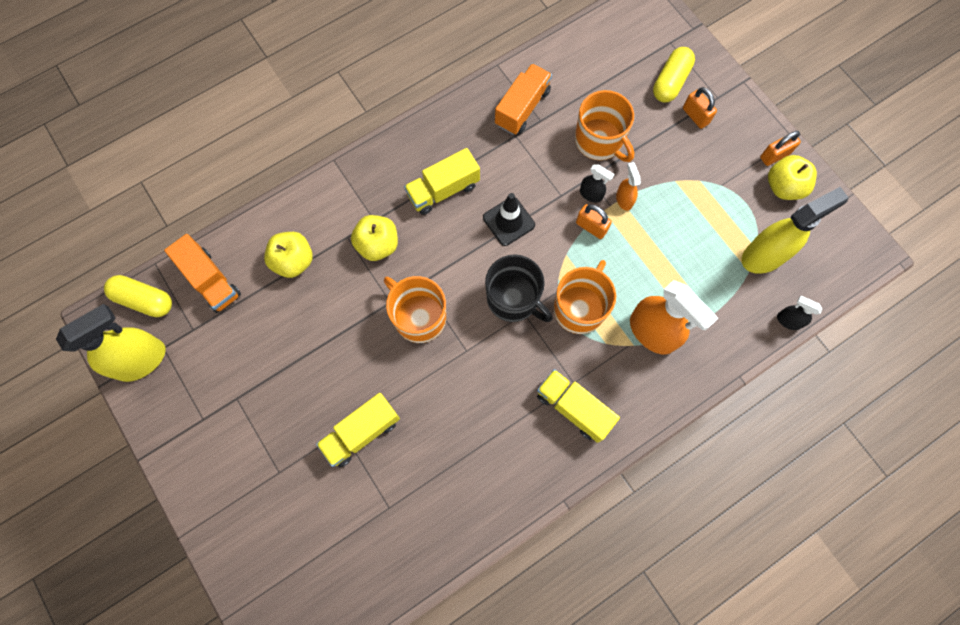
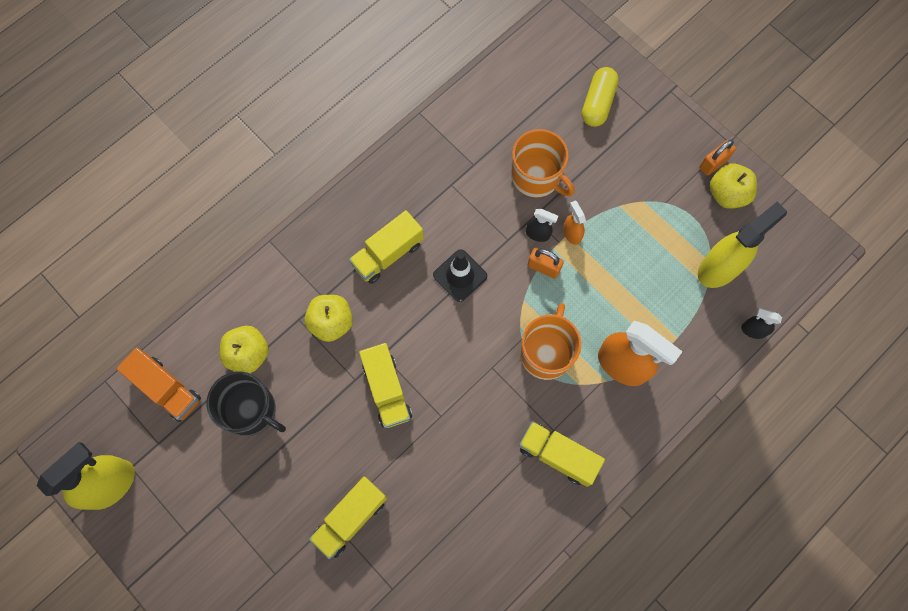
camera: 10 degrees left, 0 degrees up
yellow capsule [104,275,172,317] -> none
orange mug [384,276,446,343] -> yellow truck [359,343,412,428]
black mug [485,254,553,322] -> black mug moved to [206,371,286,436]
orange truck [495,64,552,135] -> none
orange padlock [683,87,717,129] -> none

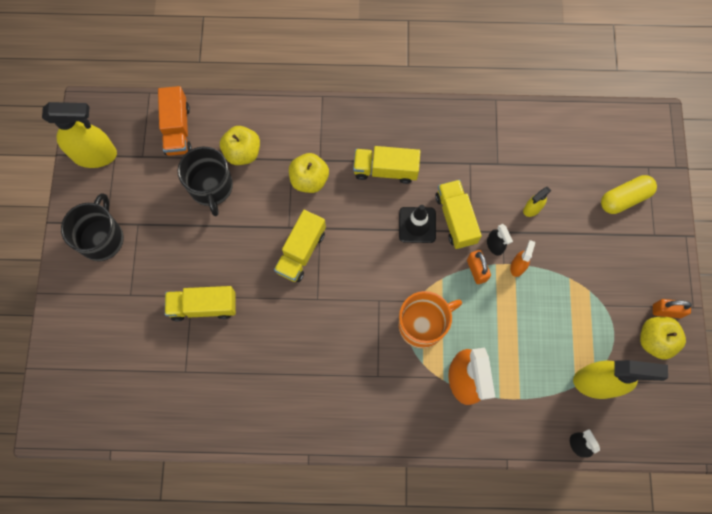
camera: 45 degrees right, 0 degrees up
orange mug [511,129,575,198] -> yellow spray bottle [523,187,551,217]
yellow truck [519,421,605,487] -> yellow truck moved to [435,180,482,249]
none -> black mug [61,193,124,261]

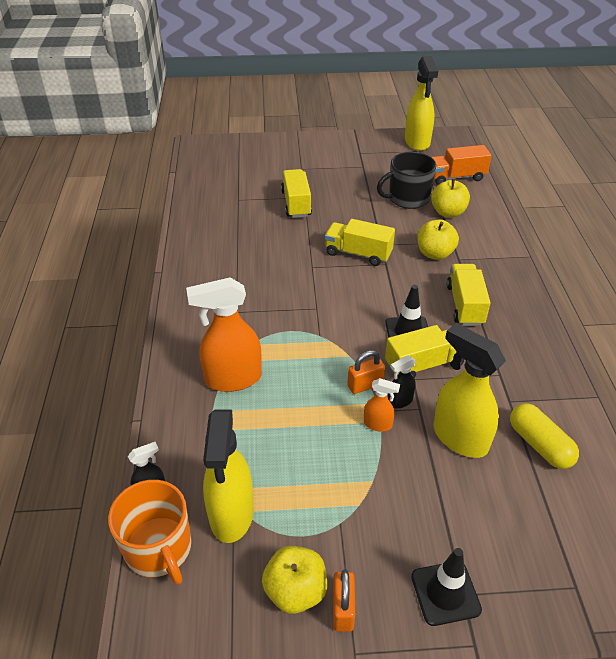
camera: 85 degrees right, 30 degrees down
black mug [61,193,124,261] -> none
orange mug [399,291,462,348] -> orange mug moved to [108,480,192,585]
yellow spray bottle [523,187,551,217] -> yellow spray bottle [433,323,506,458], size x2.09
yellow capsule [601,175,657,214] -> yellow capsule moved to [510,403,579,469]
none -> black traffic cone [411,548,482,626]

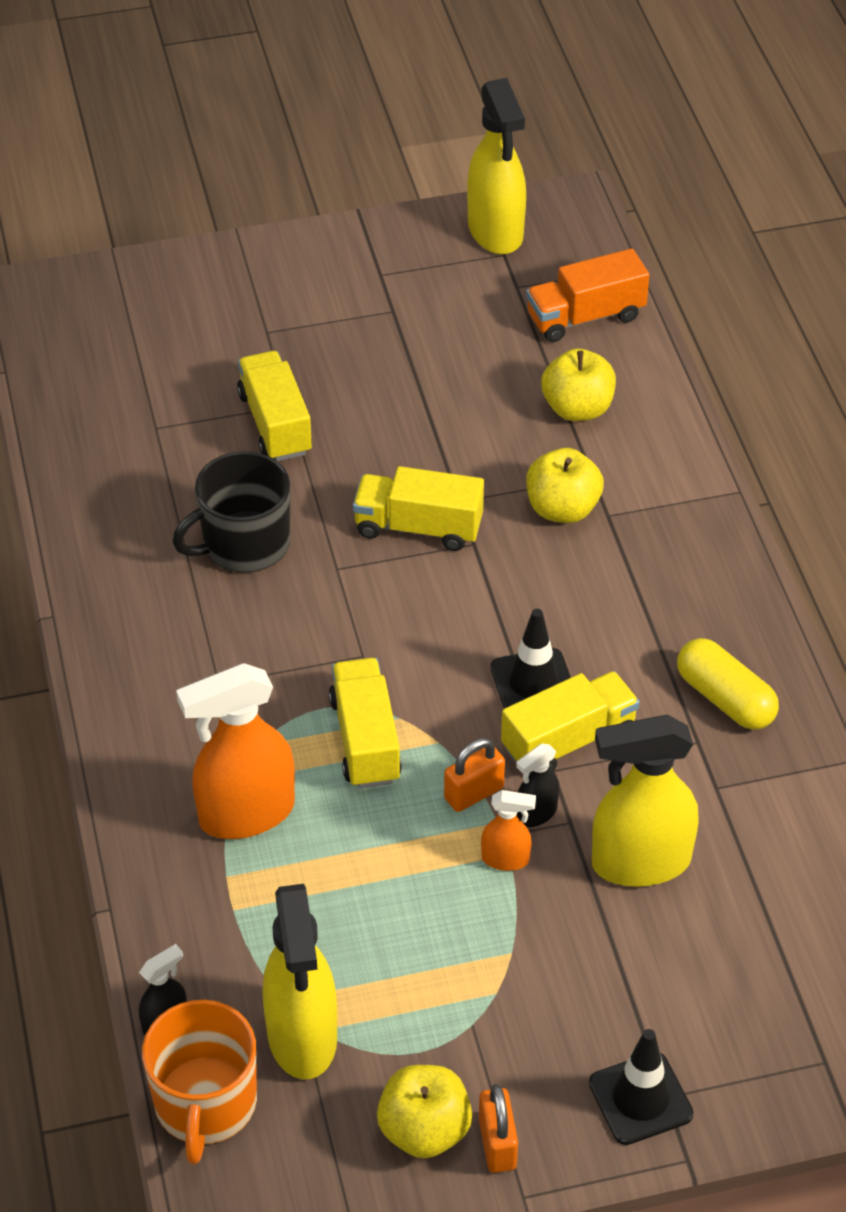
camera: 10 degrees left, 5 degrees up
orange mug [108,480,192,585] -> orange mug turned 45 degrees clockwise [142,1000,257,1165]
black mug [377,152,436,209] -> black mug moved to [172,451,290,573]
yellow spray bottle [433,323,506,458] -> yellow spray bottle turned 45 degrees counterclockwise [592,715,699,887]
yellow truck [447,264,490,326] -> yellow truck moved to [329,658,402,788]
yellow capsule [510,403,579,469] -> yellow capsule moved to [677,638,779,730]

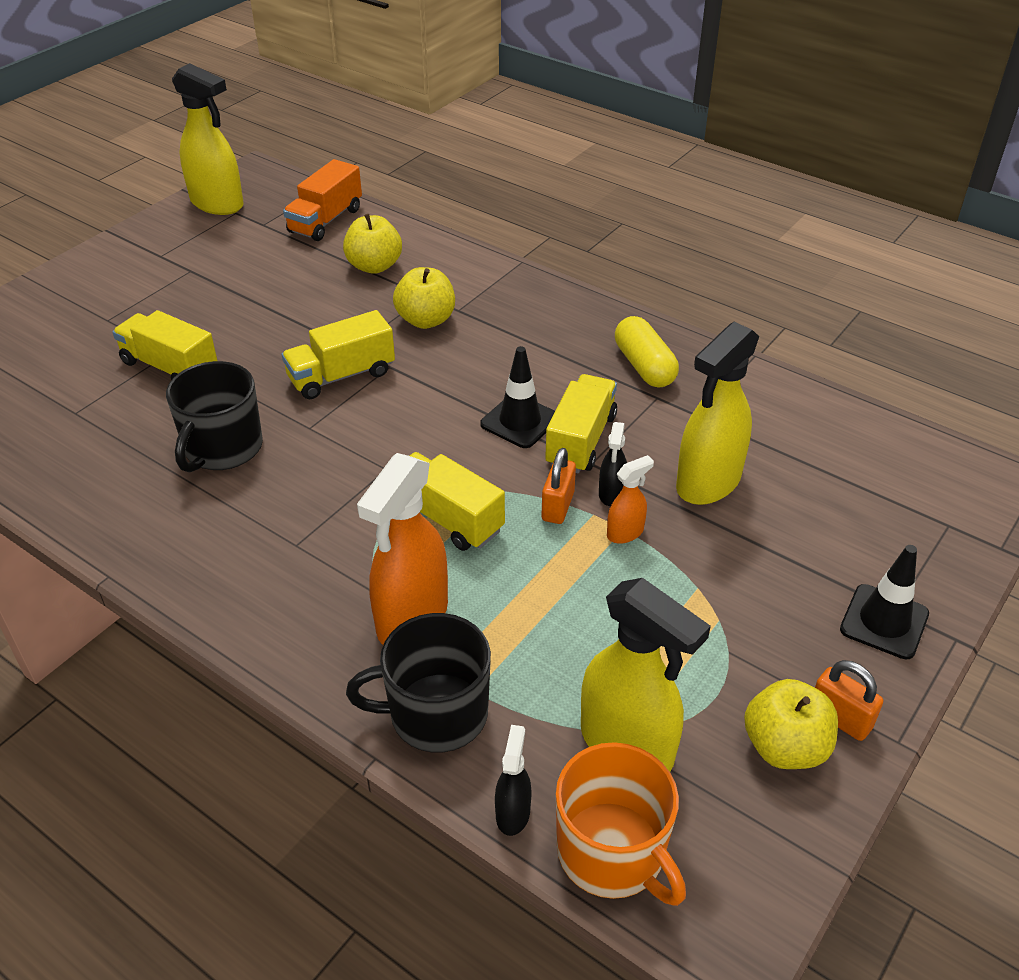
camera: 40 degrees left, 5 degrees down
yellow capsule [677,638,779,730] -> yellow capsule turned 60 degrees clockwise [615,316,679,388]
none -> black mug [346,613,491,753]

